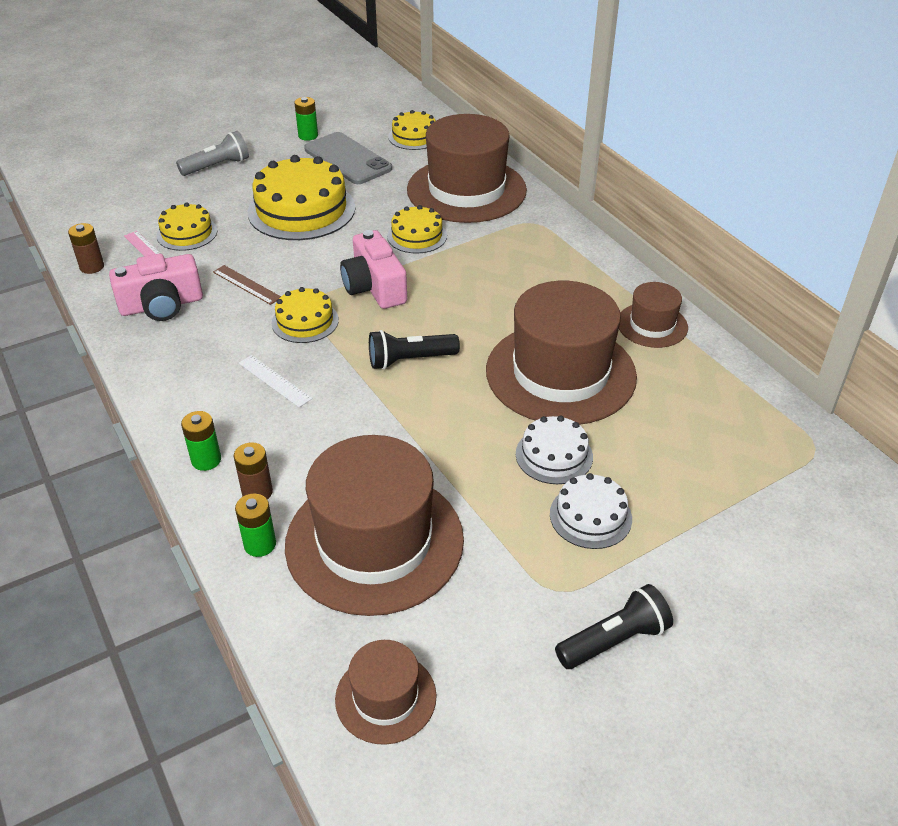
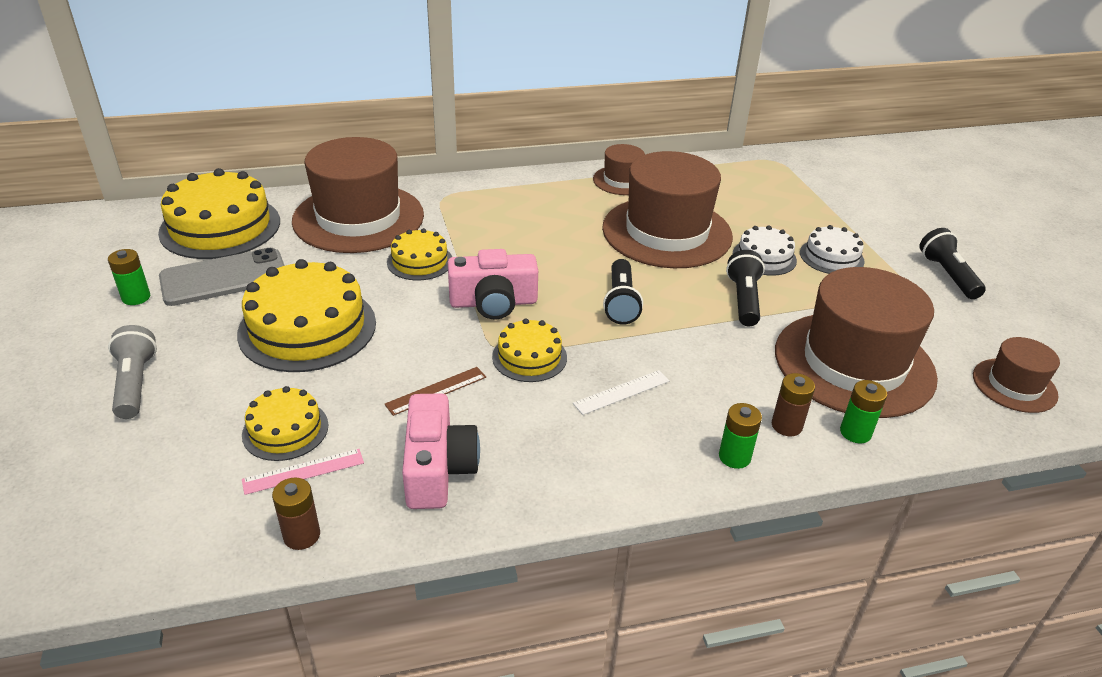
camera: 75 degrees left, 5 degrees down
yellow cake [388,110,436,150] -> yellow cake [158,168,280,259], size x1.85
none -> black flashlight [726,250,765,326]

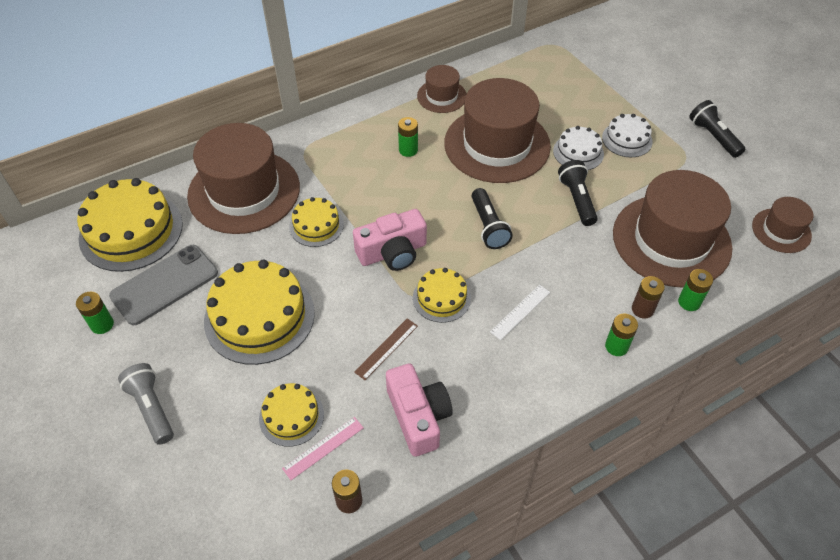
camera: 15 degrees left, 15 degrees up
none -> green battery [398,117,418,157]

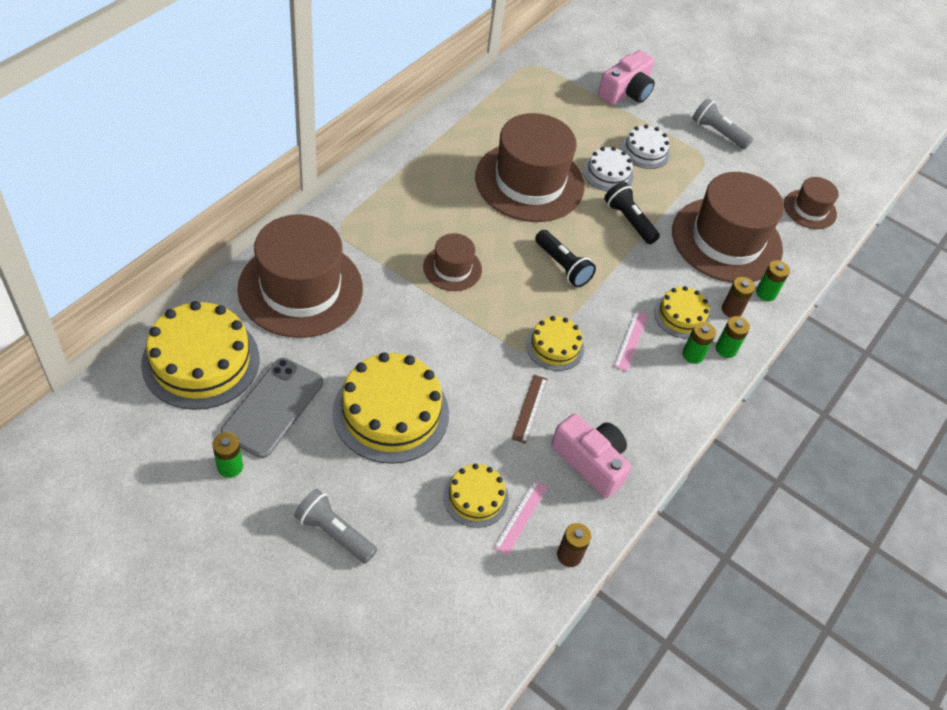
camera: 30 degrees left, 0 degrees up
yellow cake [289,197,344,247] -> yellow cake moved to [654,286,710,339]
pink camera [353,209,427,271] -> pink camera moved to [598,50,655,105]
green battery [398,117,418,157] -> green battery moved to [682,322,716,364]
brown hat [417,65,467,113] -> brown hat moved to [423,233,482,291]
white ruler [490,285,550,340] -> pink ruler [614,310,648,371]
black flashlight [689,100,745,158] -> grey flashlight [692,98,753,149]

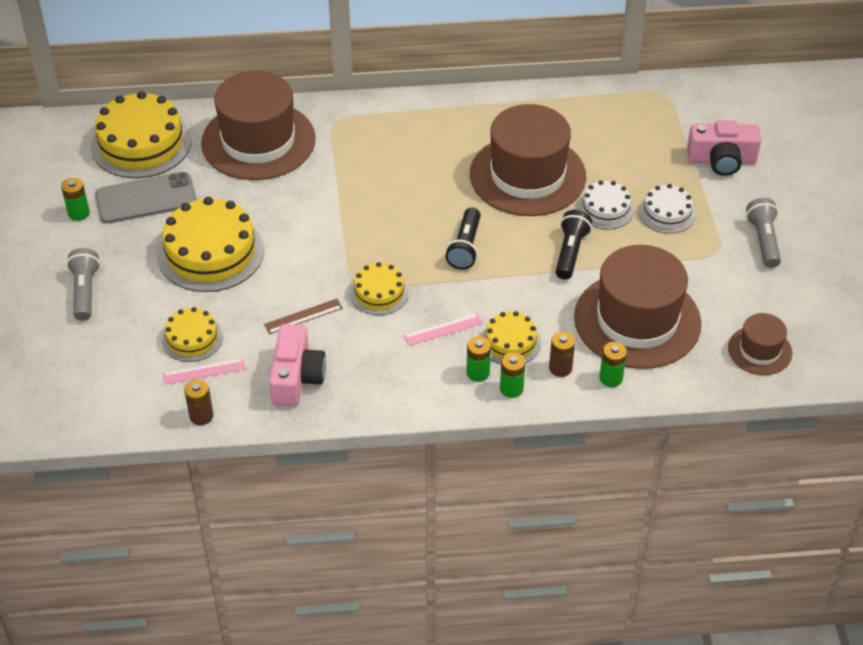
camera: 55 degrees right, 5 degrees down
brown hat [423,233,482,291] -> none

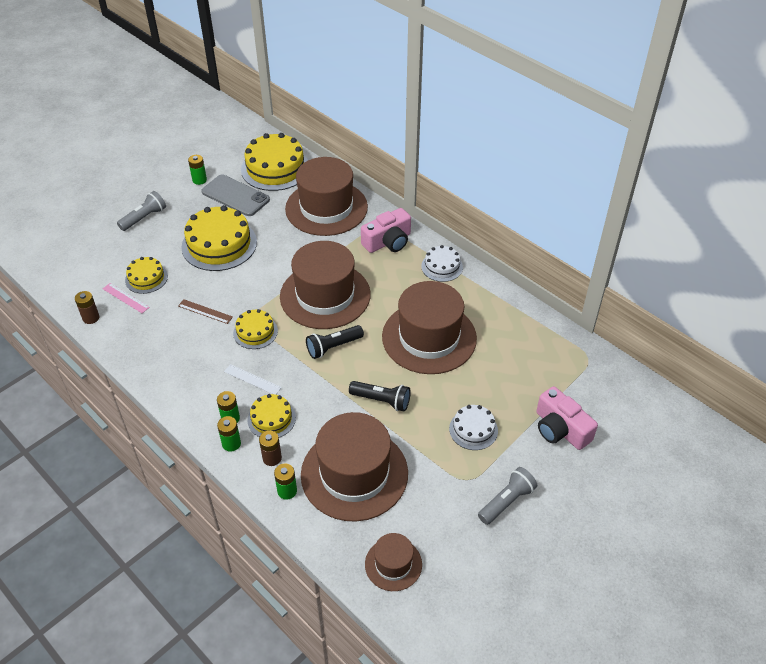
camera: 50 degrees right, 0 degrees up
pink camera [269,324,326,407] -> pink camera moved to [361,208,411,253]
pink ruler [404,313,483,346] -> white ruler [224,364,282,395]
black flashlight [555,210,592,279] -> black flashlight turned 45 degrees clockwise [349,381,411,411]
white cake [578,180,634,230] -> white cake moved to [421,245,463,282]
none -> brown hat [280,241,371,329]

